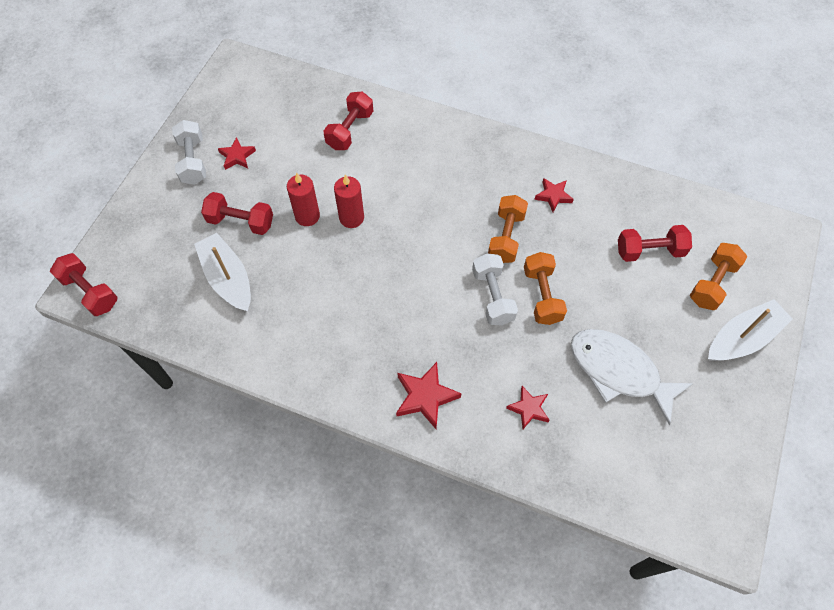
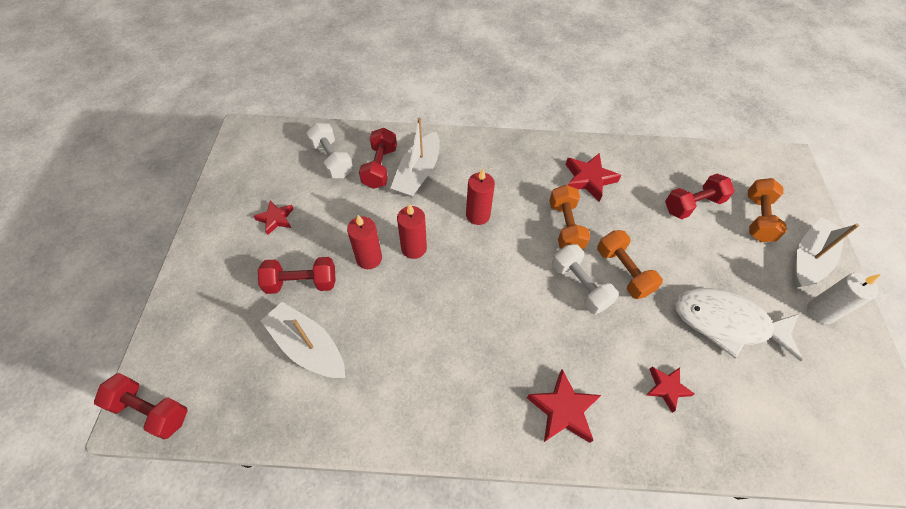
camera: 20 degrees left, 5 degrees down
white dumbbell [172,120,206,184] -> white dumbbell moved to [306,123,353,178]
red star [534,178,574,212] -> red star [565,153,621,202], size x1.54
none -> white boat [390,118,440,197]
none -> red candle [466,169,495,225]
none -> white candle [807,273,881,324]

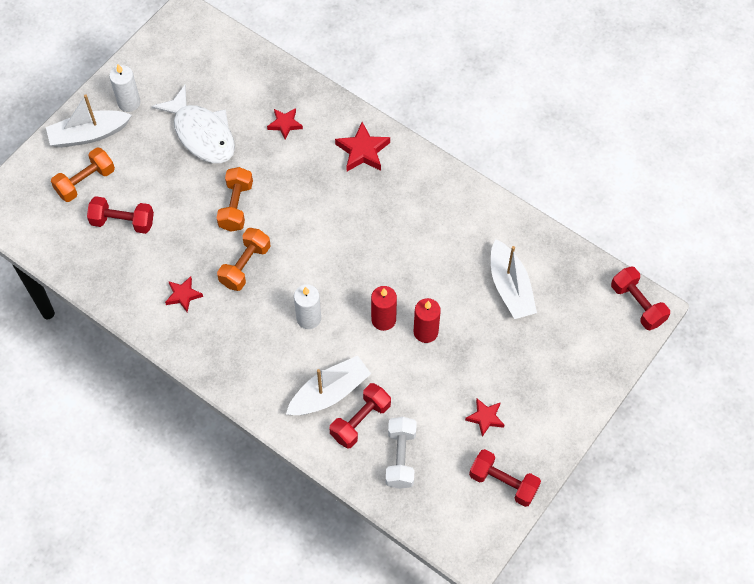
camera: 145 degrees left, 5 degrees up
red dumbbell [258,257,336,294] -> red dumbbell moved to [469,449,541,507]
red candle [466,169,495,225] -> white candle [294,285,321,329]
white dumbbell [552,244,619,314] -> none
red star [565,153,621,202] -> red star [165,276,203,312], size x0.65

